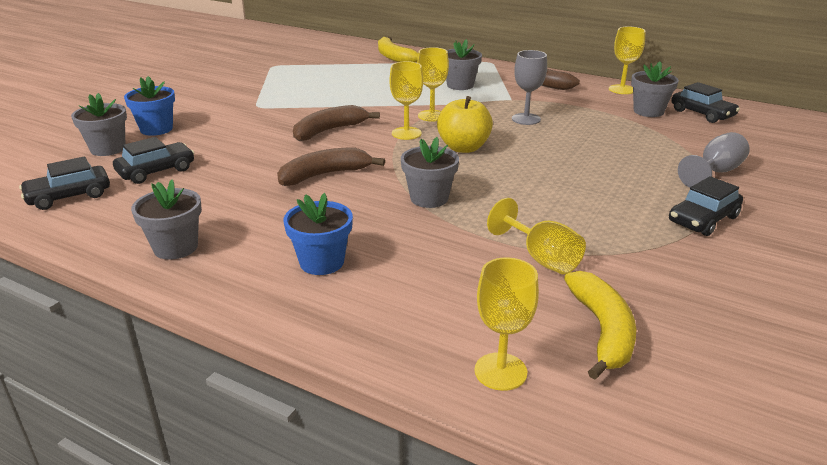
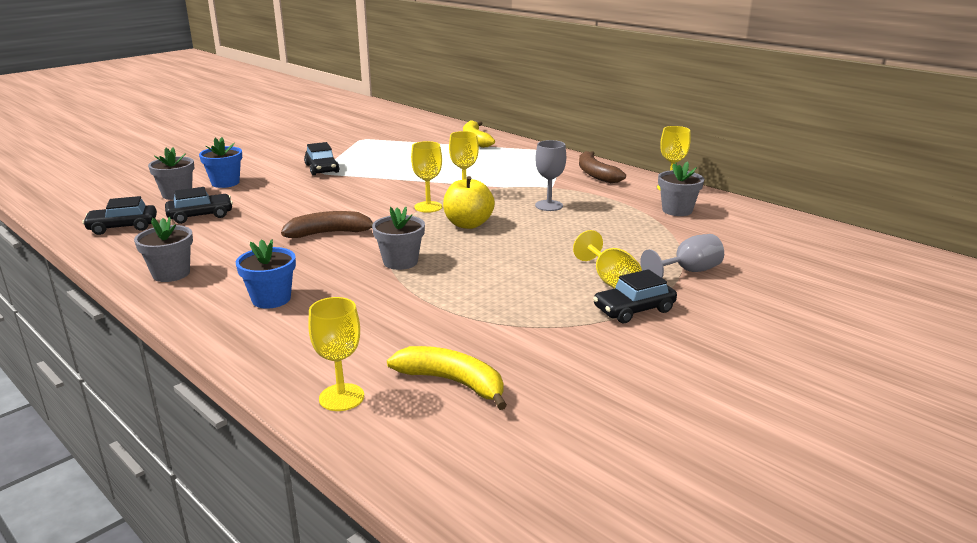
camera: 15 degrees right, 5 degrees down
brown banana [293,105,380,141] -> none
grey flower pot [446,39,482,90] -> none
yellow goblet [487,198,586,274] -> yellow goblet moved to [573,230,642,289]
yellow banana [564,271,636,379] -> yellow banana turned 75 degrees counterclockwise [387,346,507,410]
black car [671,82,740,123] -> black car moved to [304,142,339,176]

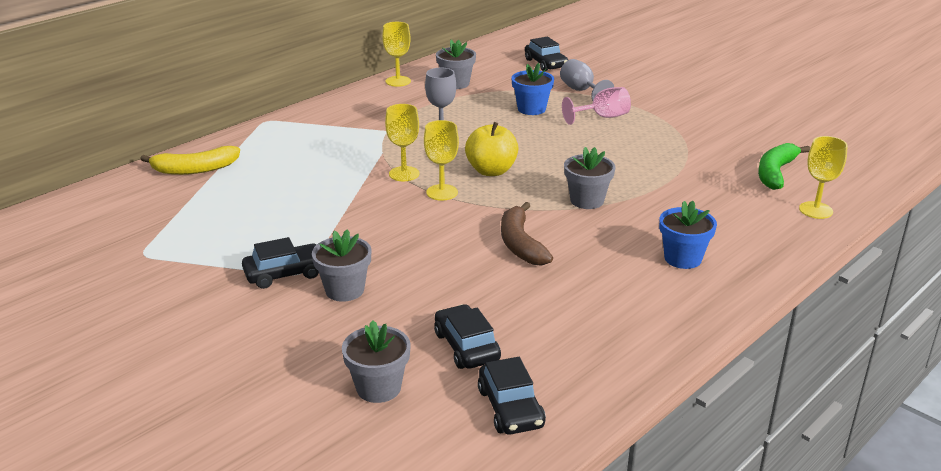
camera: 90 degrees left, 5 degrees up
grey flower pot [134,217,193,282] -> grey flower pot moved to [312,229,372,302]
blue flower pot [199,137,242,188] -> blue flower pot moved to [512,63,554,115]
yellow banana [387,346,507,410] -> green banana [758,143,810,190]
yellow goblet [573,230,642,289] -> pink goblet [562,87,631,125]
brown banana [579,151,626,183] -> none
black car [593,269,677,323] -> black car moved to [525,37,568,71]

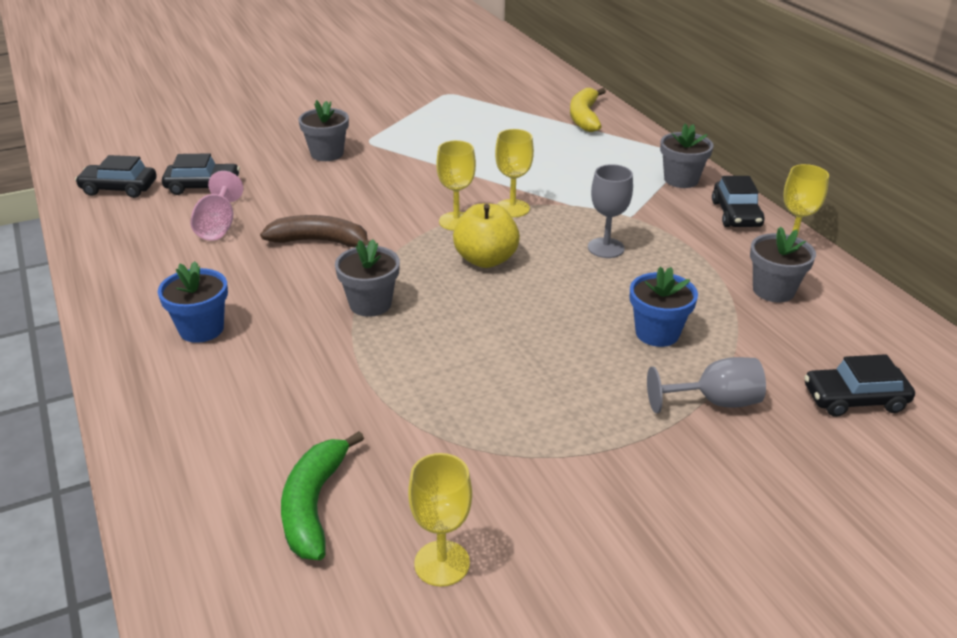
camera: 110 degrees right, 5 degrees up
black car [242,237,319,289] -> black car moved to [712,176,765,227]
grey flower pot [342,320,411,403] -> grey flower pot moved to [660,124,713,188]
pink goblet [562,87,631,125] -> pink goblet moved to [190,171,243,241]
green banana [758,143,810,190] -> green banana turned 135 degrees counterclockwise [281,431,364,560]
yellow goblet [799,136,848,219] -> yellow goblet moved to [408,453,472,586]

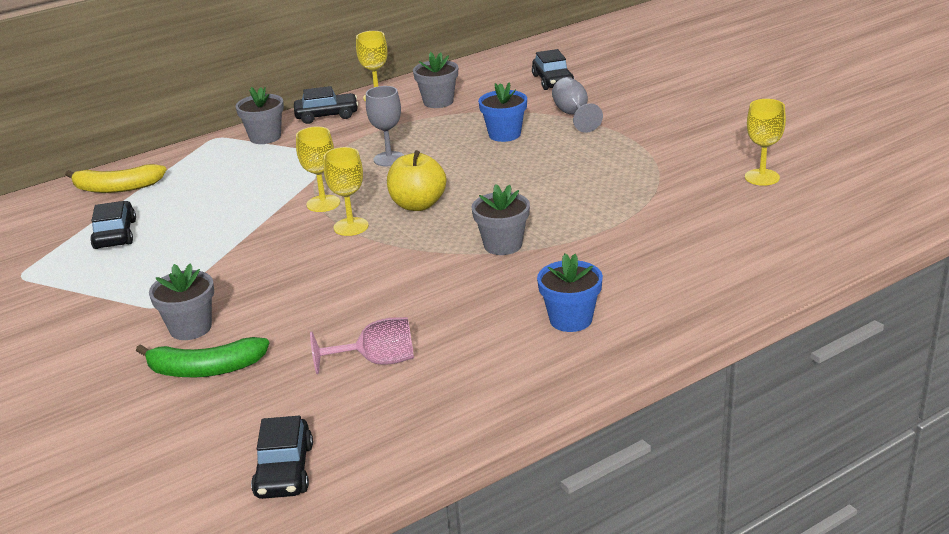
camera: 95 degrees left, 5 degrees down
black car [162,153,240,195] -> black car moved to [90,201,136,249]
brown banana [260,215,369,247] -> none
green banana [281,431,364,560] -> green banana moved to [136,337,269,378]

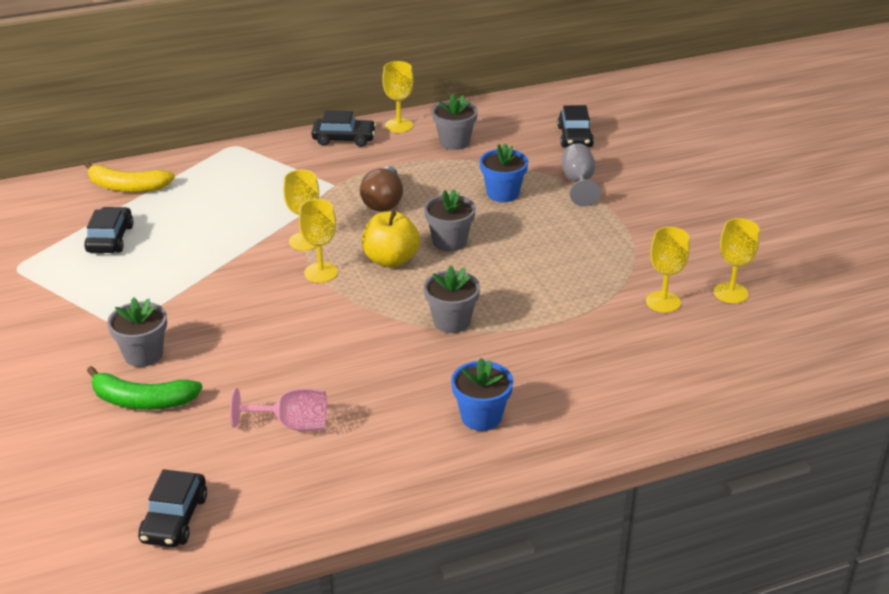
camera: 10 degrees right, 5 degrees up
grey flower pot [235,87,284,144] -> grey flower pot moved to [424,190,476,251]
grey goblet [366,86,404,166] -> brown light bulb [360,166,403,212]
none -> yellow goblet [646,227,690,313]

